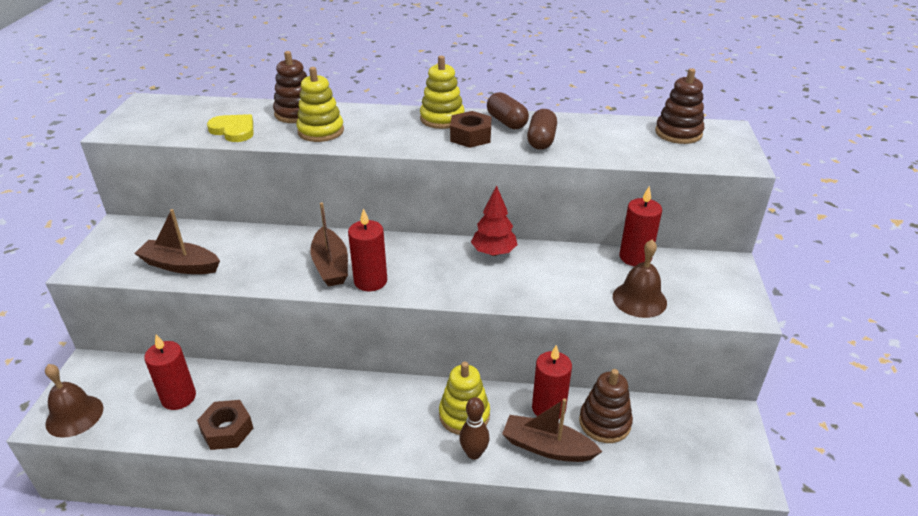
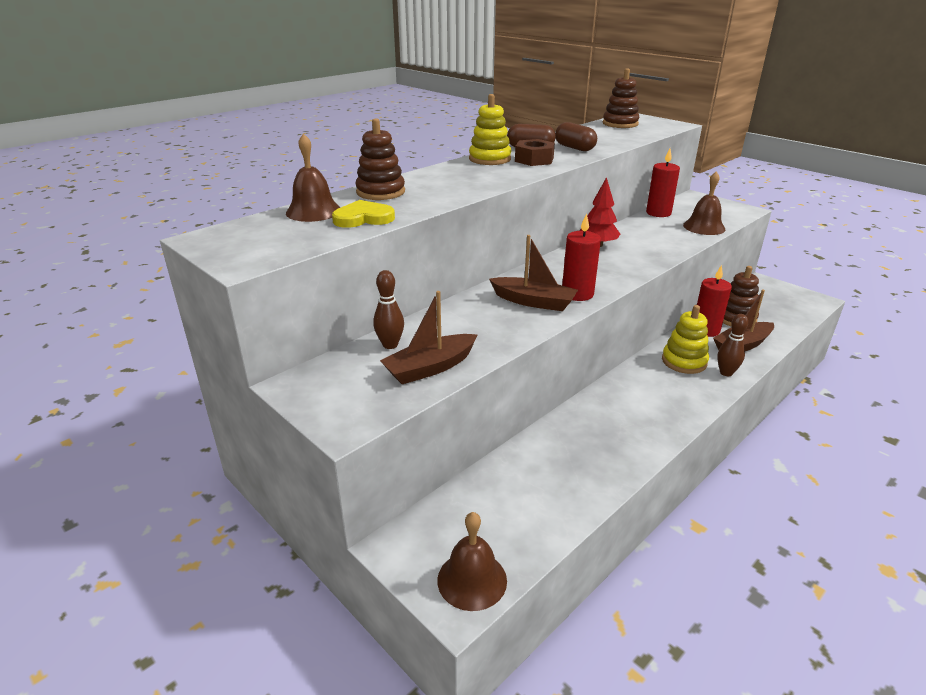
camera: 50 degrees left, 5 degrees down
red candle [144,335,196,410] -> none
brown nut [197,400,253,450] -> none
yellow stacking toy [296,67,344,142] -> none
none -> brown bell [286,133,340,222]
none -> brown bowling pin [373,270,404,349]

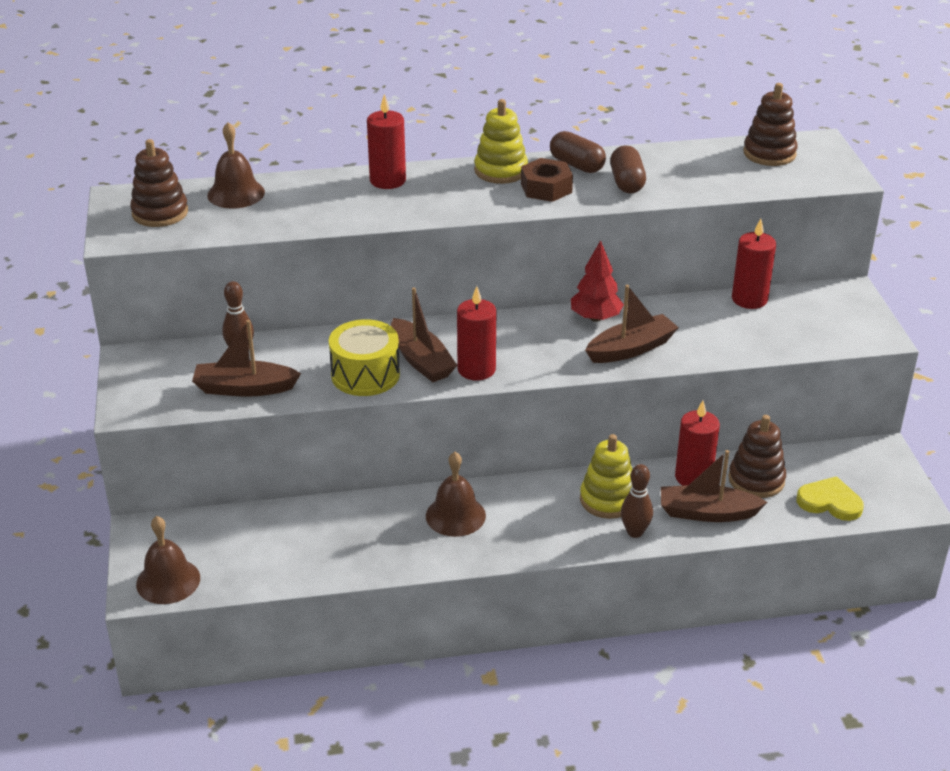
camera: 35 degrees right, 5 degrees up
yellow heart [332,200,395,228] -> yellow heart moved to [797,476,864,521]
brown stacking toy [355,118,405,200] -> brown stacking toy moved to [130,139,188,227]
brown bell [683,172,725,235] -> brown bell moved to [426,452,486,537]
none -> yellow drum [329,319,400,396]
none -> red candle [367,94,406,189]
none -> brown boat [585,285,679,363]

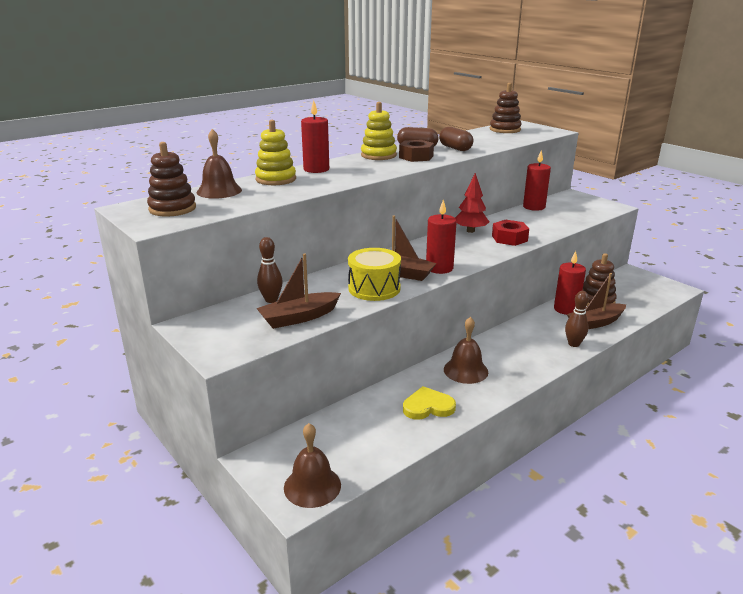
camera: 30 degrees left, 10 degrees down
yellow stacking toy [580,434,632,519] -> yellow stacking toy moved to [255,120,296,185]
brown boat [585,285,679,363] -> red nut [492,220,529,246]
yellow heart [797,476,864,521] -> yellow heart moved to [403,386,456,420]

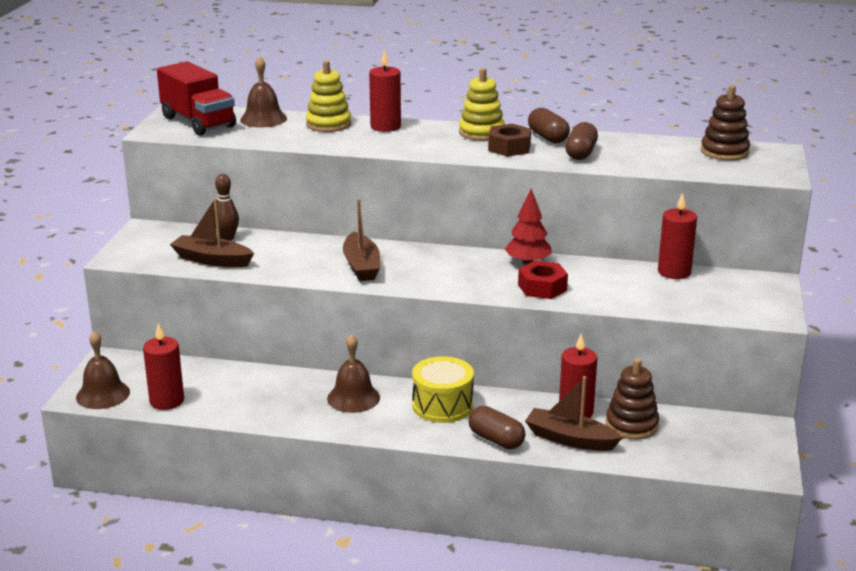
camera: 50 degrees right, 0 degrees up
brown stacking toy [147,142,196,217] -> red truck [157,61,236,136]
yellow drum [348,248,401,301] -> yellow drum moved to [412,356,474,423]
yellow heart [403,386,456,420] -> none
red candle [426,200,457,274] -> red candle moved to [143,323,184,410]
brown bowling pin [565,291,589,347] -> brown capsule [468,406,525,449]

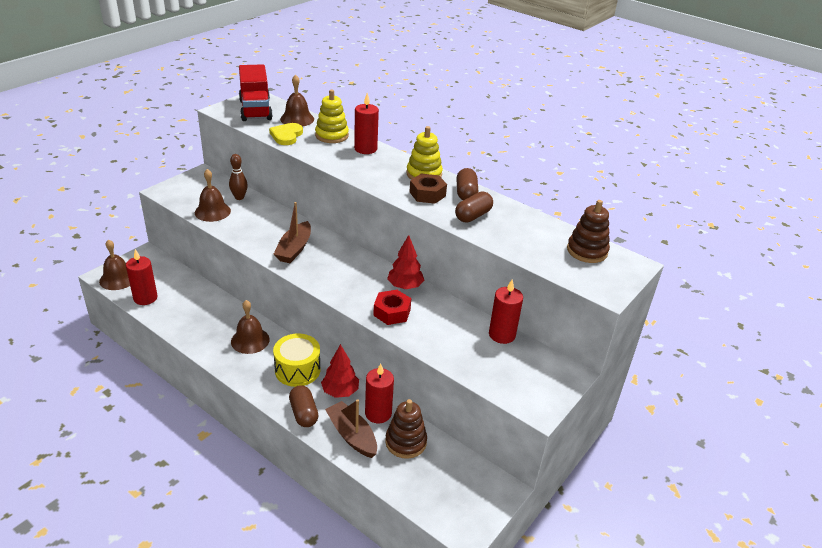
camera: 25 degrees right, 10 degrees up
brown boat [170,198,254,267] -> brown bell [195,169,231,222]
none -> yellow heart [269,123,303,145]
none -> red tree [321,344,359,398]

